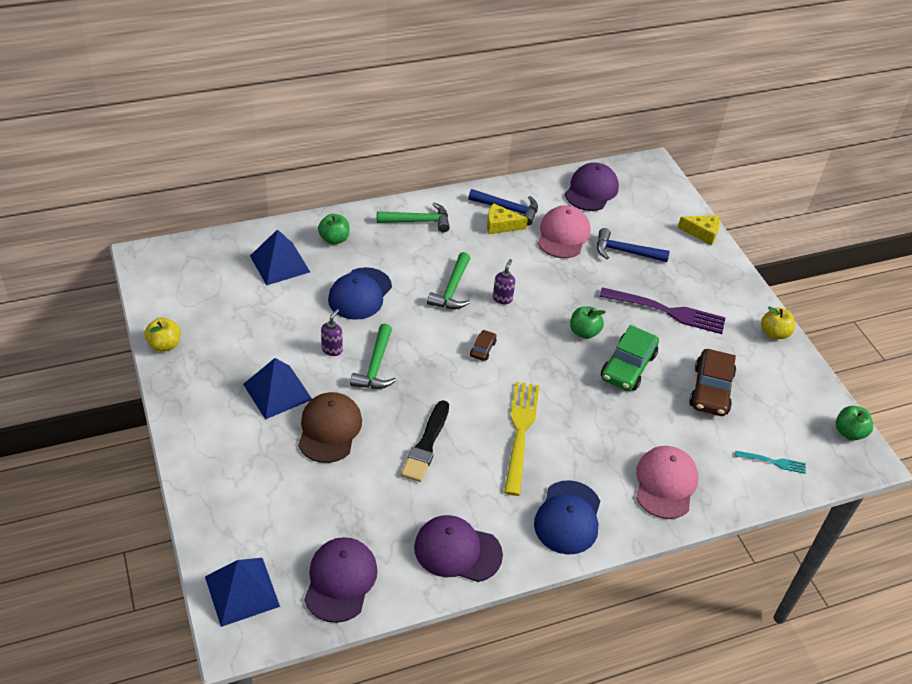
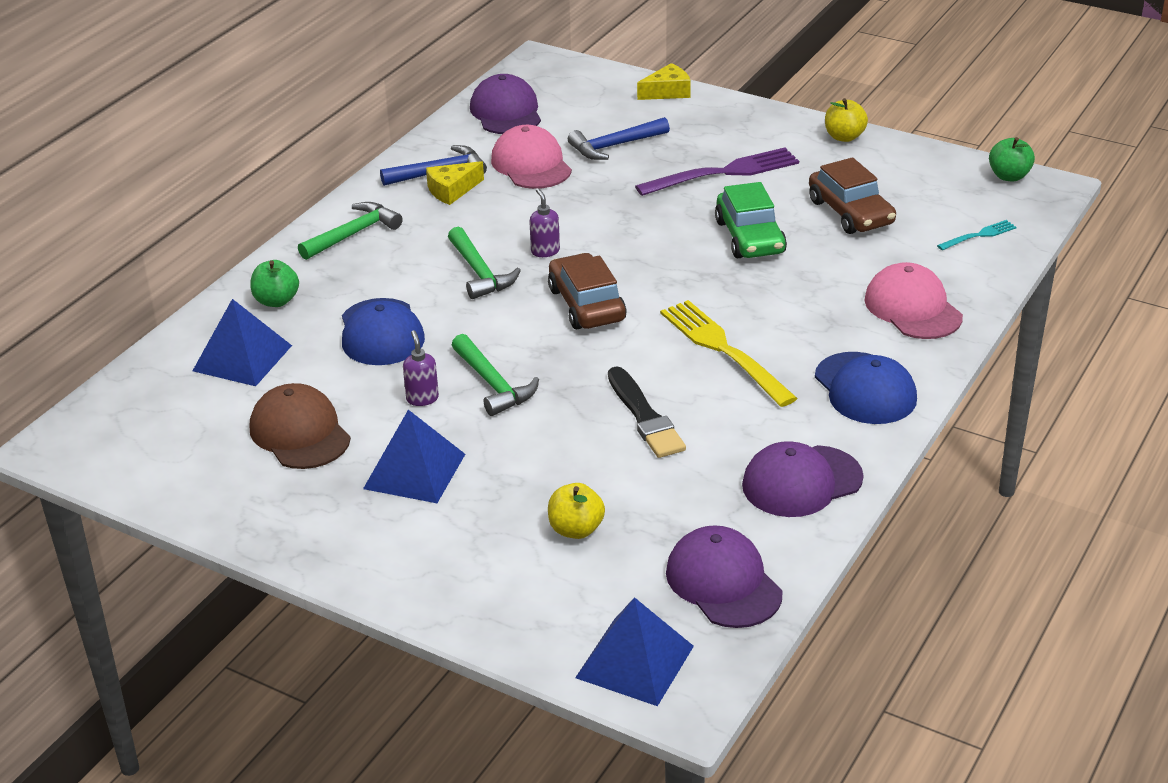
camera: 35 degrees left, 10 degrees down
yellow apple [144,318,181,352] -> yellow apple moved to [548,483,605,539]
brown cap [298,392,362,463] -> brown cap moved to [250,383,351,469]
brown car [470,330,497,361] -> brown car [548,253,627,329], size x2.09
green apple [570,306,606,339] -> none

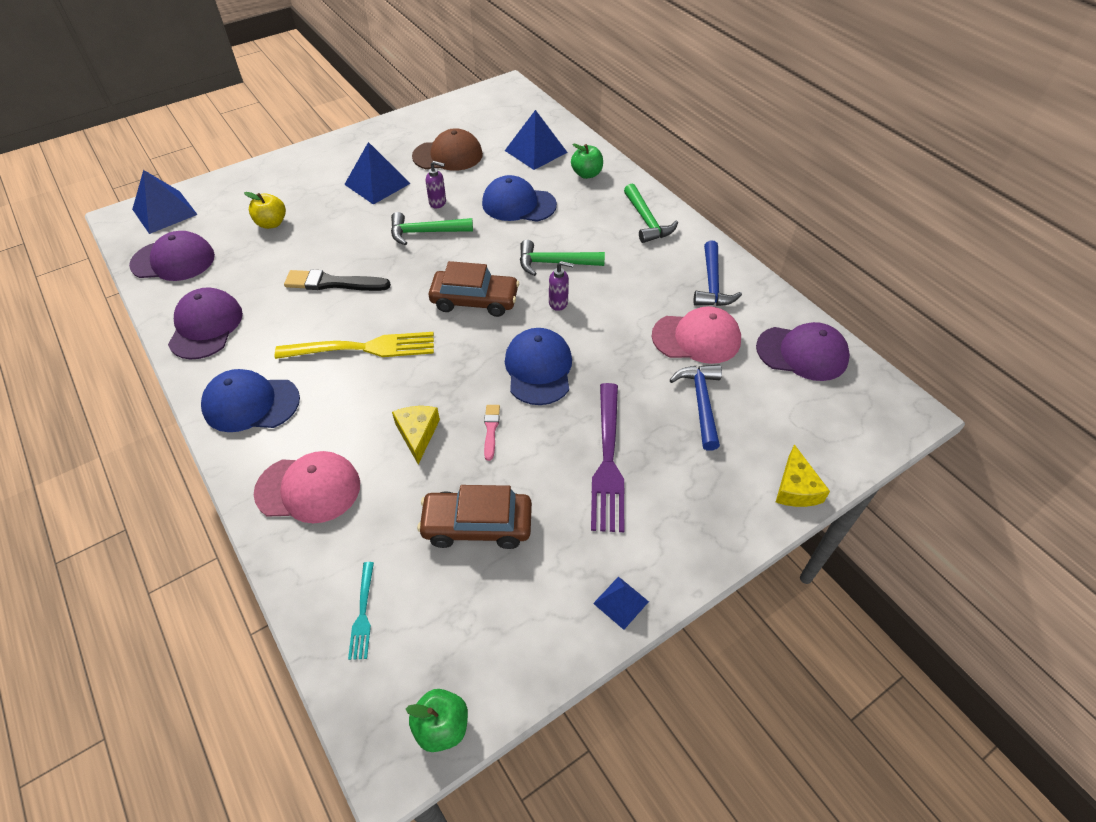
camera: 115 degrees right, 15 degrees up
yellow cheese [426,161,484,205] -> yellow cheese moved to [392,406,440,464]
green car [715,182,787,258] -> pink brush [484,405,500,461]
yellow apple [825,98,868,142] -> blue pyramid [593,576,649,630]
none -> blue cap [505,328,572,405]

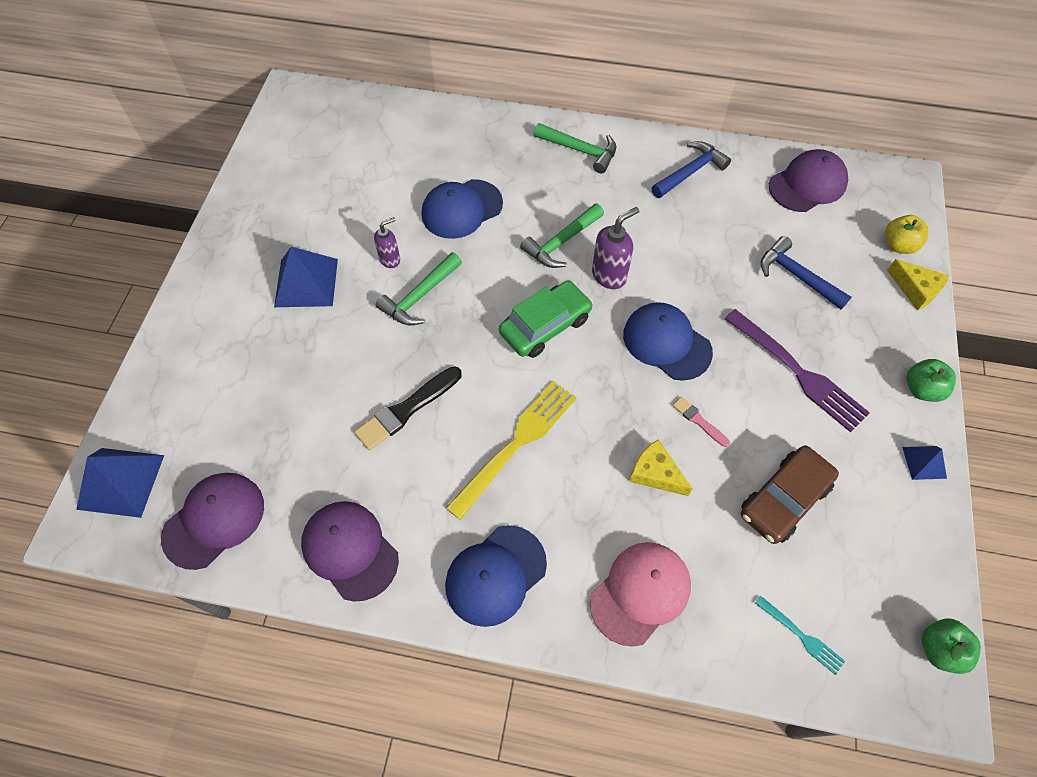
camera: 45 degrees left, 10 degrees up
yellow apple [244,192,286,229] -> yellow apple moved to [885,215,929,254]
brown cap [412,128,483,171] -> none
brown car [429,261,519,317] -> green car [499,280,593,358]
blue pyramid [505,110,568,170] -> none
purple soap dispenser [549,261,574,311] -> purple soap dispenser [592,207,639,289], size x1.56
green apple [571,144,603,179] -> green apple moved to [907,359,956,402]
pink cap [652,306,741,364] -> none
blue hammer [693,240,742,306] -> blue hammer turned 90 degrees counterclockwise [651,141,731,198]

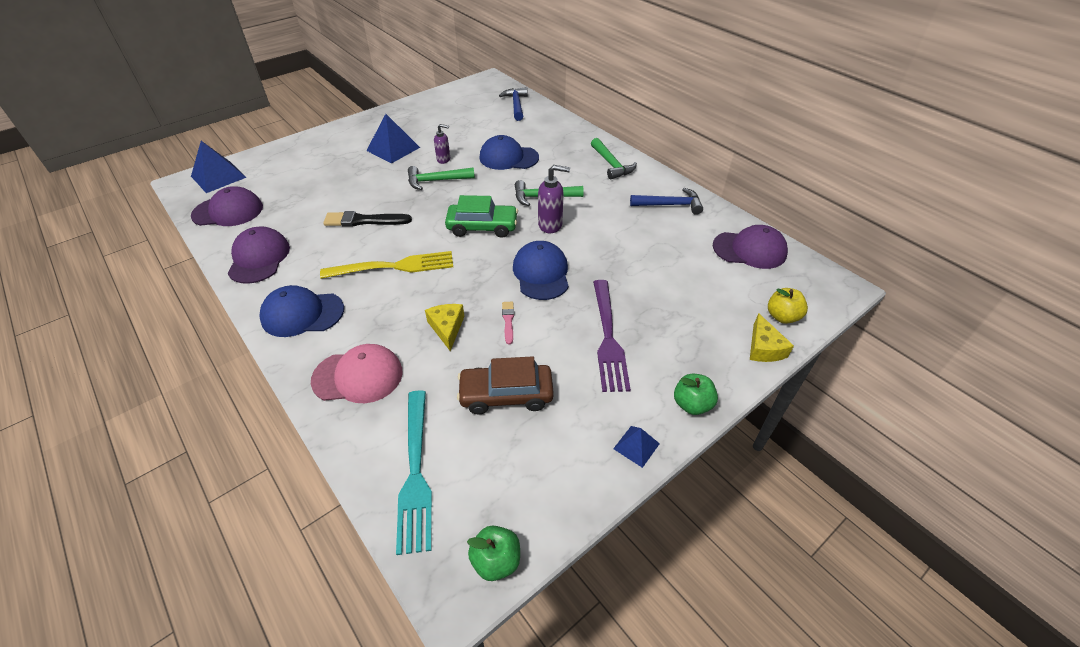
camera: 40 degrees right, 15 degrees down
turquoise fork [755,595,845,675] -> turquoise fork [396,390,432,555], size x2.01
blue hammer [761,236,851,309] -> blue hammer moved to [499,87,528,121]

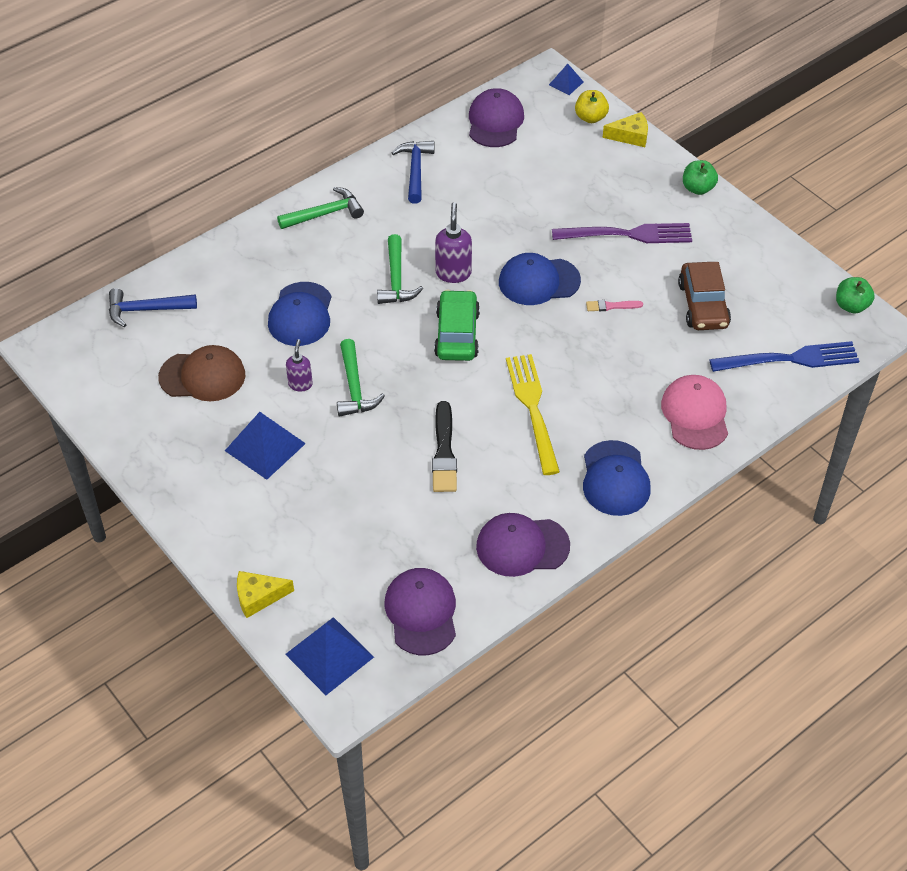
camera: 90 degrees left, 5 degrees up
turquoise fork [396,390,432,555] -> blue fork [709,341,859,372]
yellow cheese [425,304,464,351] -> yellow cheese moved to [237,571,294,618]
blue pyramid [613,426,660,468] -> blue pyramid moved to [549,64,584,95]
none -> brown cap [158,345,245,401]

